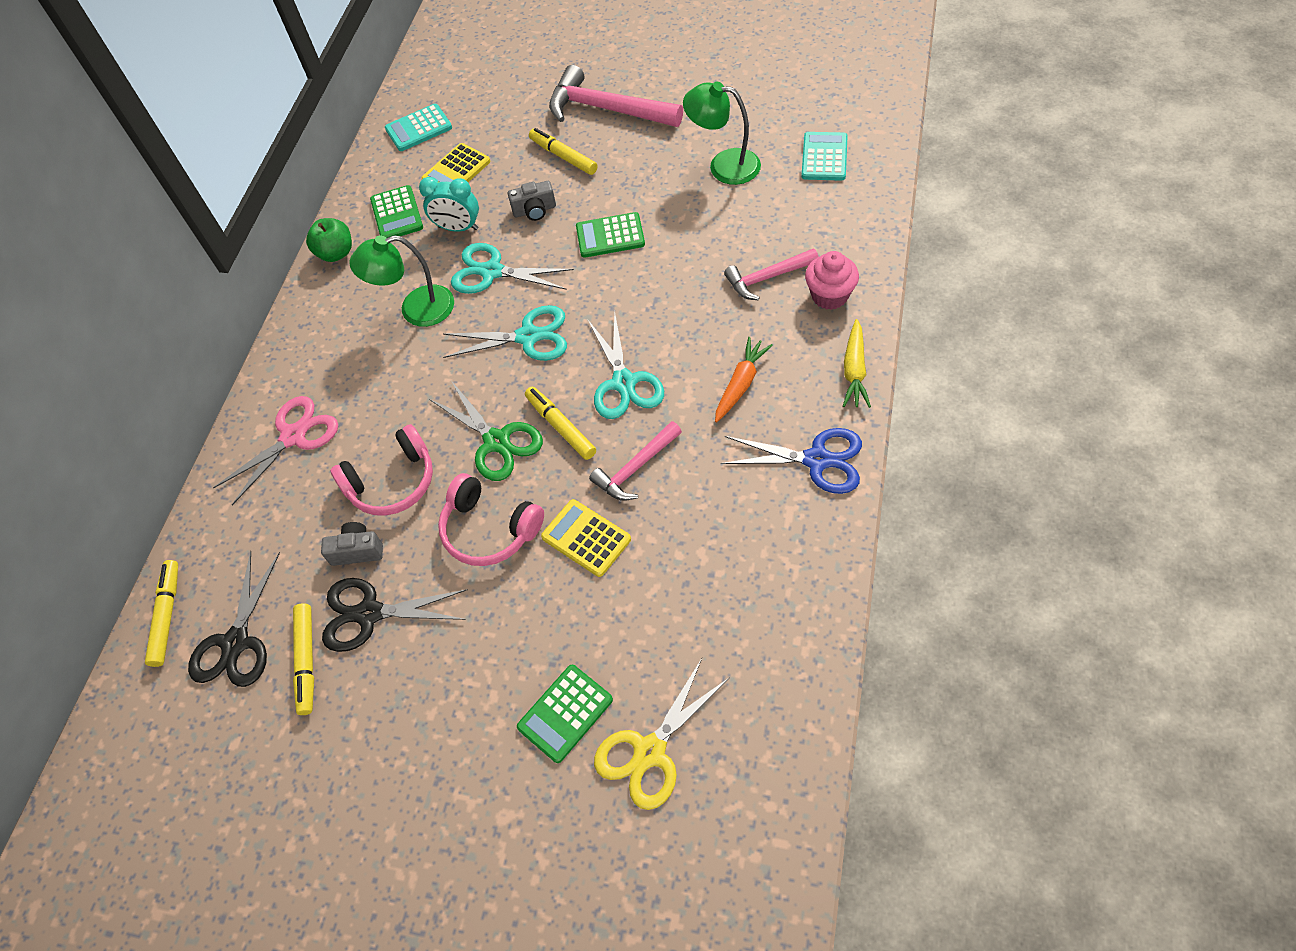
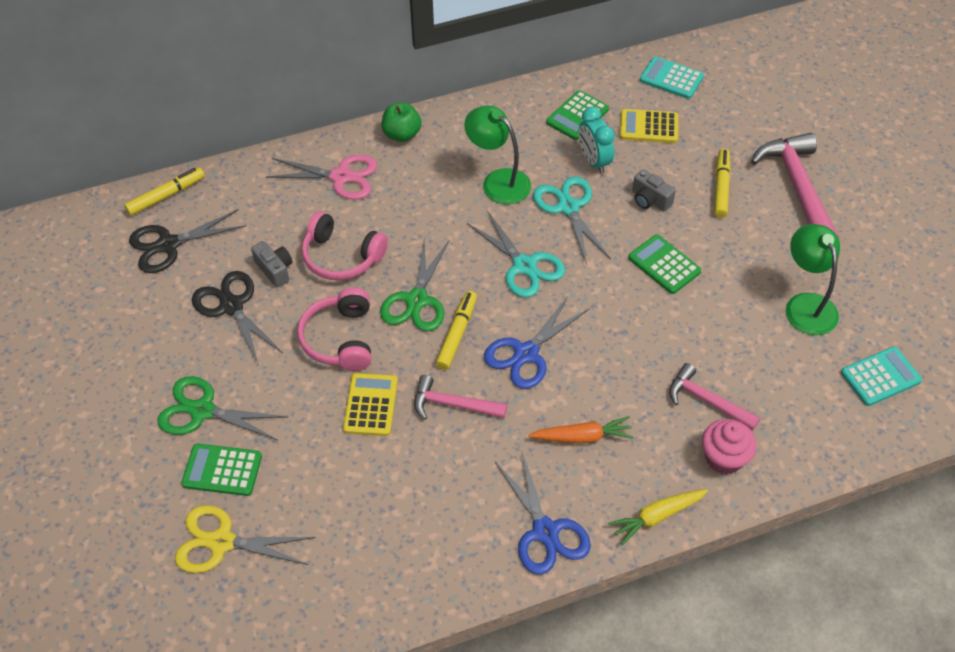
camera: 50 degrees right, 5 degrees down
yellow marker [293,603,314,715] -> none
green apple [306,218,352,262] -> green apple moved to [382,103,421,142]
turquoise scissors [588,312,664,419] -> blue scissors [484,295,590,389]
none -> green scissors [157,376,288,440]

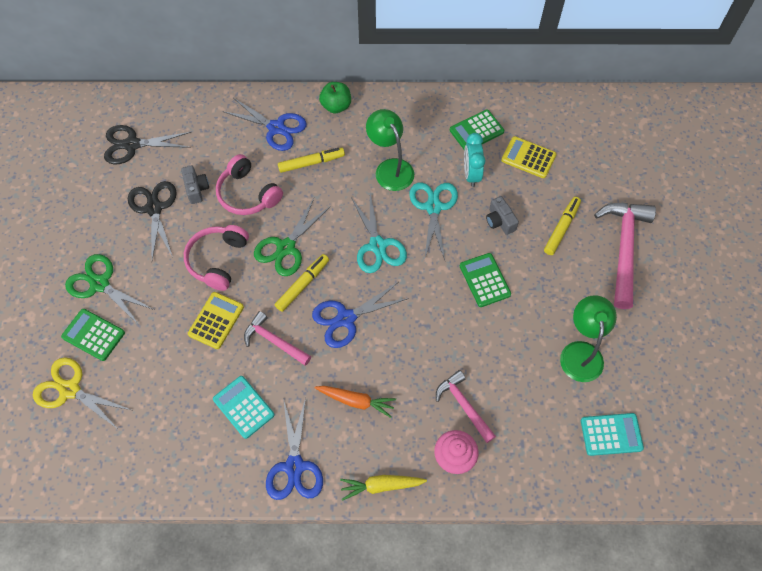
camera: 20 degrees right, 10 degrees up
yellow marker [124,167,205,216] -> yellow marker moved to [278,148,345,173]
pink scissors [266,155,377,200] -> blue scissors [222,98,307,151]
turquoise calculator [639,56,704,99] -> turquoise calculator moved to [213,376,274,439]

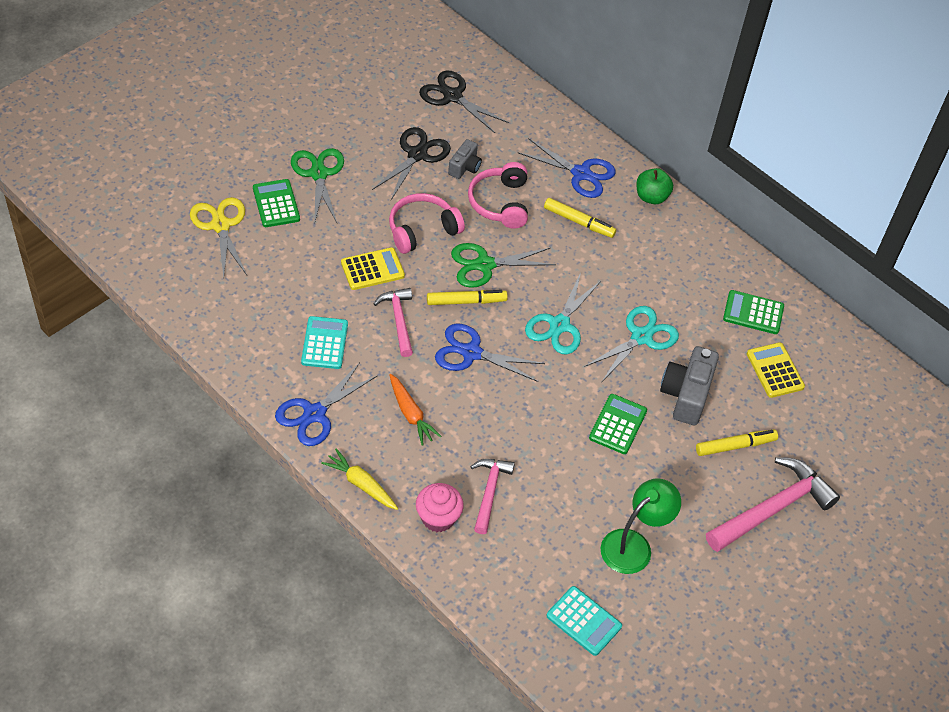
camera: 40 degrees right, 10 degrees down
blue scissors [222,98,307,151] -> blue scissors turned 45 degrees counterclockwise [518,138,616,198]
green lamp [366,109,414,191] -> none
turquoise clock [464,133,485,187] -> none
grey camera [486,196,519,235] -> grey camera [660,346,719,425], size x1.72

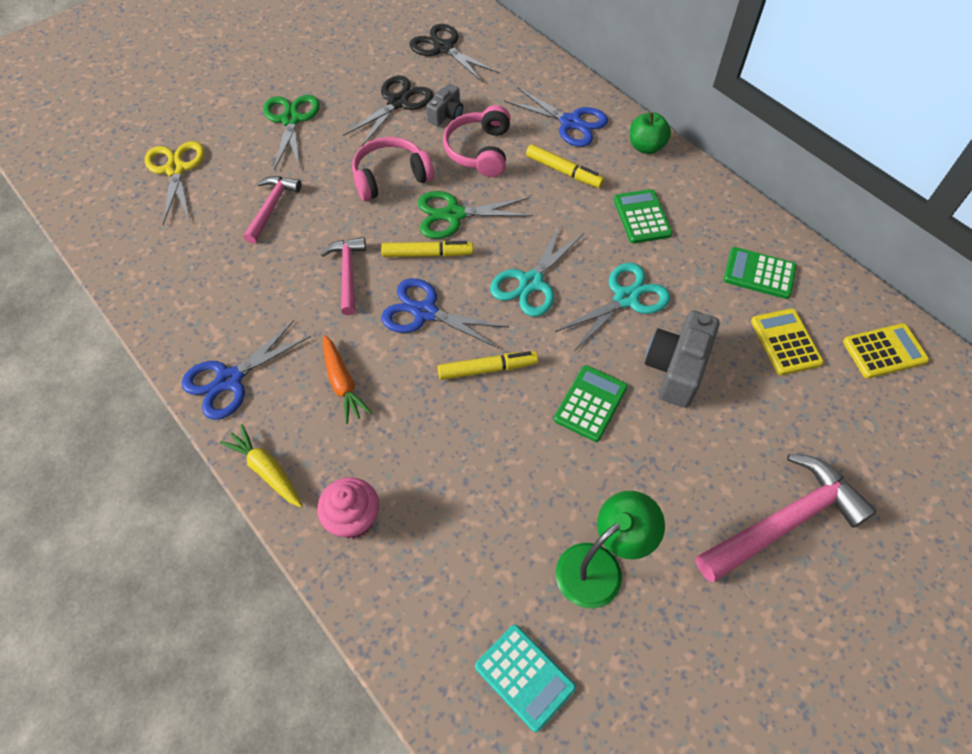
camera: 10 degrees right, 5 degrees up
green calculator [253,179,300,227] -> green calculator moved to [614,189,672,244]
turquoise calculator [301,316,348,369] -> none
yellow calculator [341,247,405,290] -> yellow calculator moved to [843,323,929,379]
pink hammer [470,459,515,534] -> pink hammer moved to [243,176,301,244]
yellow marker [696,429,778,456] -> yellow marker moved to [438,351,538,380]

